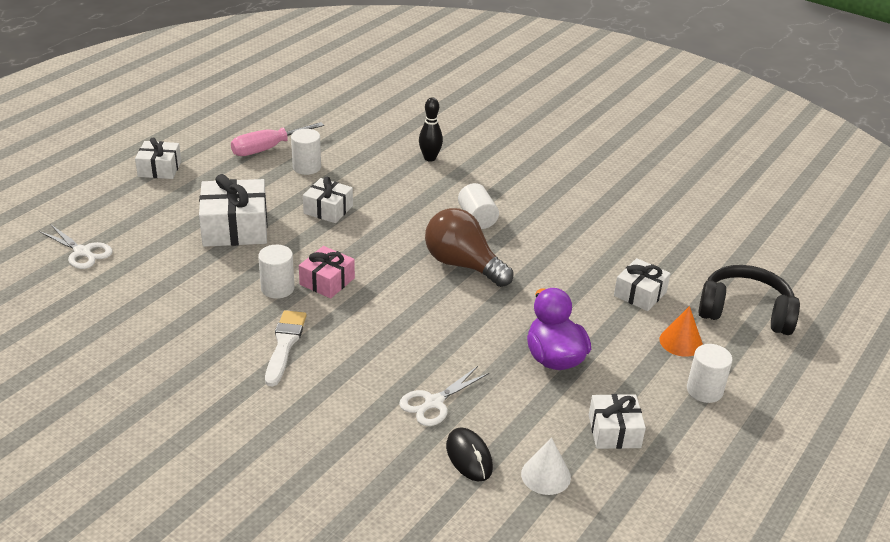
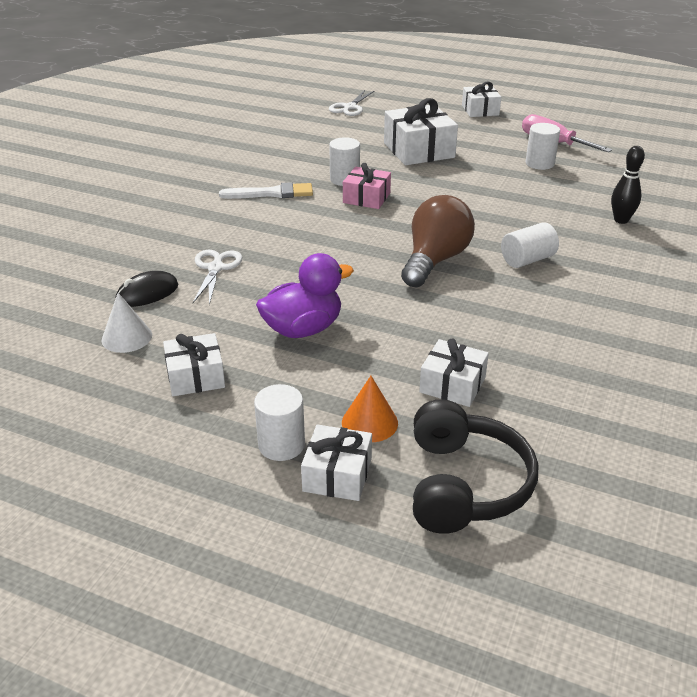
camera: 80 degrees right, 0 degrees up
white gift [303,177,353,223] -> white gift moved to [301,424,372,501]
white scissors [399,366,489,426] -> white scissors turned 60 degrees clockwise [193,250,242,305]

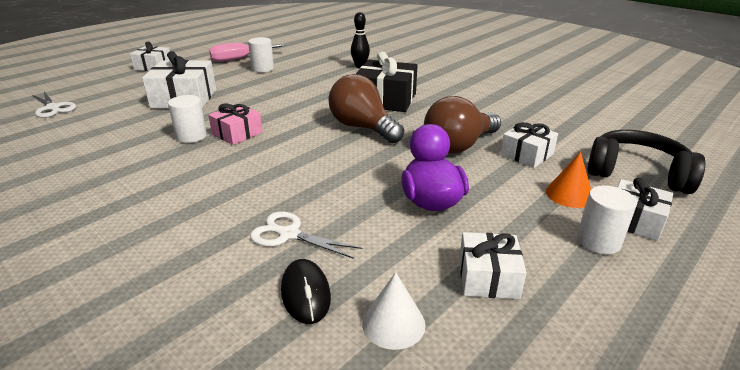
camera: 70 degrees left, 5 degrees down
white brush [219,182,313,199] -> none
white cylinder [501,222,559,268] -> black gift [356,52,417,112]
none -> brown light bulb [424,96,501,153]

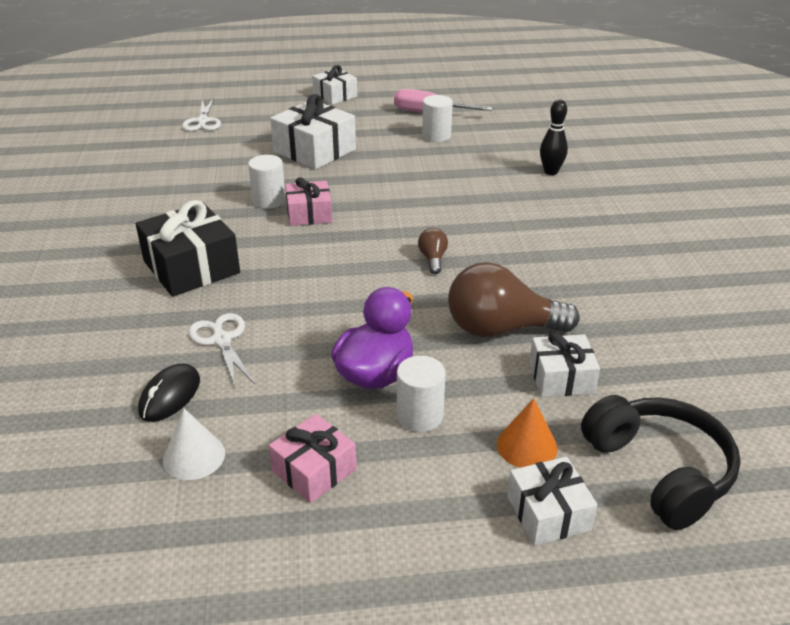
camera: 40 degrees right, 5 degrees up
brown light bulb [329,74,404,143] -> brown light bulb [418,228,448,274], size x0.46
black gift [356,52,417,112] -> black gift moved to [136,200,240,297]
white gift [459,232,527,299] -> pink gift [269,414,357,503]
white cylinder [577,186,637,254] -> white cylinder moved to [397,356,446,432]

